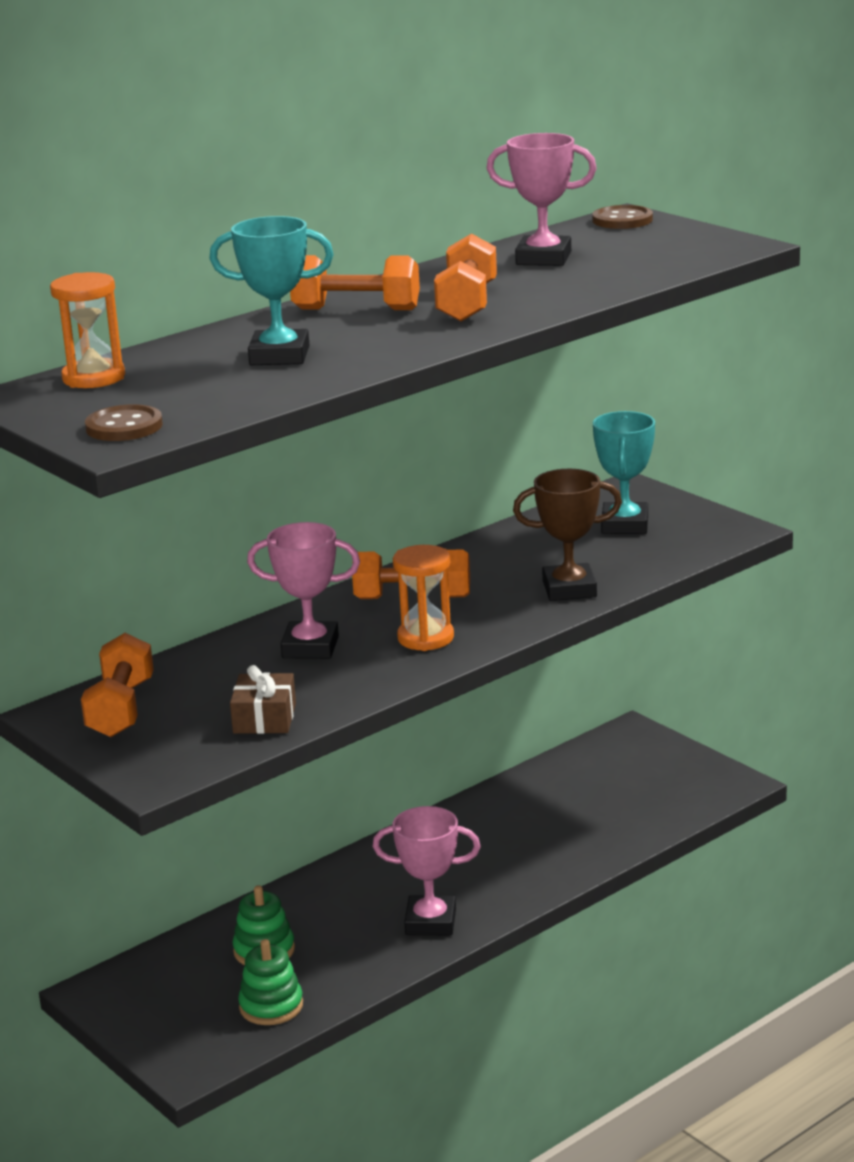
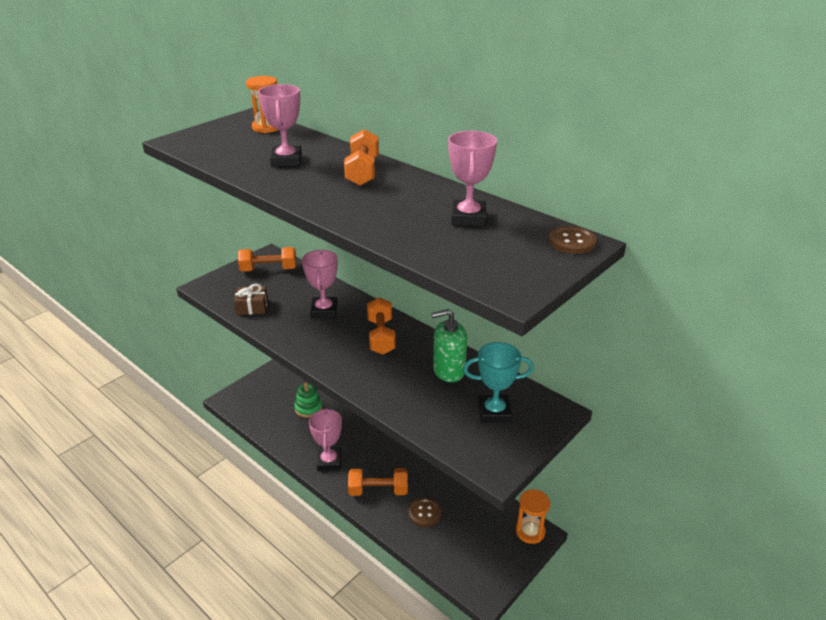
camera: 80 degrees right, 10 degrees up
brown button [85,404,163,441] -> brown button moved to [409,498,441,527]
turquoise trophy [209,216,334,365] -> pink trophy [258,84,302,167]
green stacking toy [238,939,303,1025] -> none
orange hourglass [393,545,454,651] -> orange hourglass moved to [516,489,550,544]
orange dumbbell [434,233,497,322] -> orange dumbbell moved to [348,468,408,496]
brown trophy [513,469,622,601] -> none
none -> green soap dispenser [431,309,467,382]

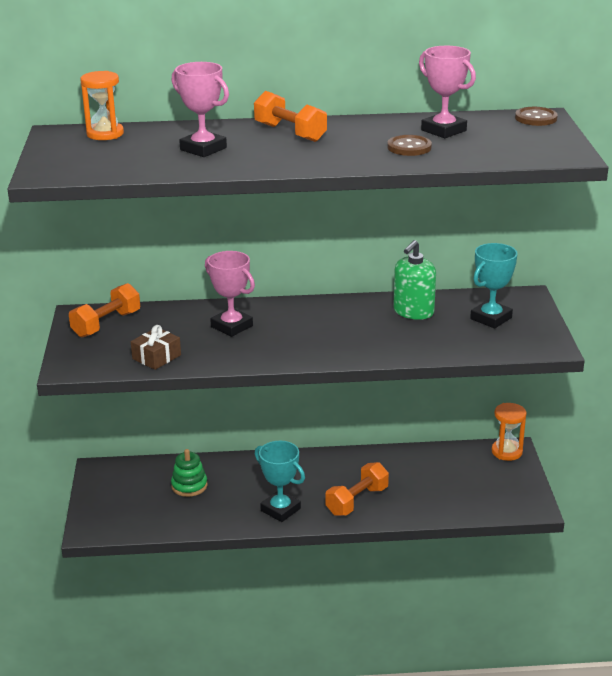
camera: 45 degrees left, 5 degrees down
pink trophy [309,408,342,471] -> turquoise trophy [255,441,305,522]
orange dumbbell [367,297,396,355] -> none
brown button [409,498,441,527] -> brown button moved to [387,135,432,156]

